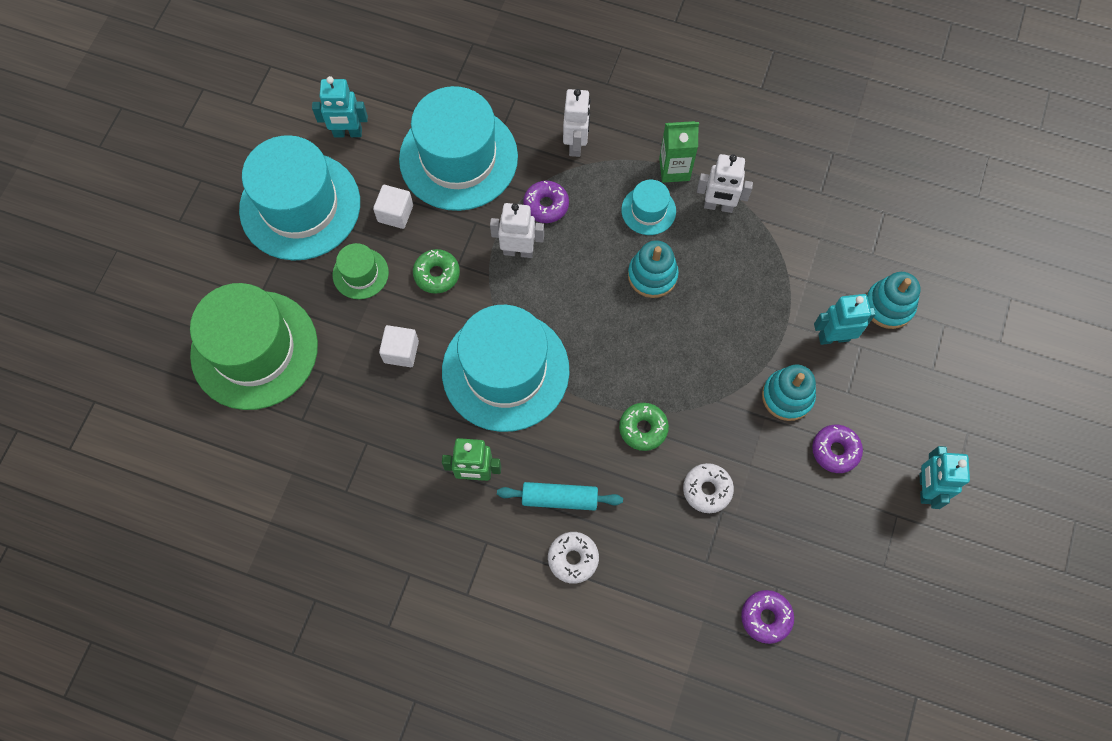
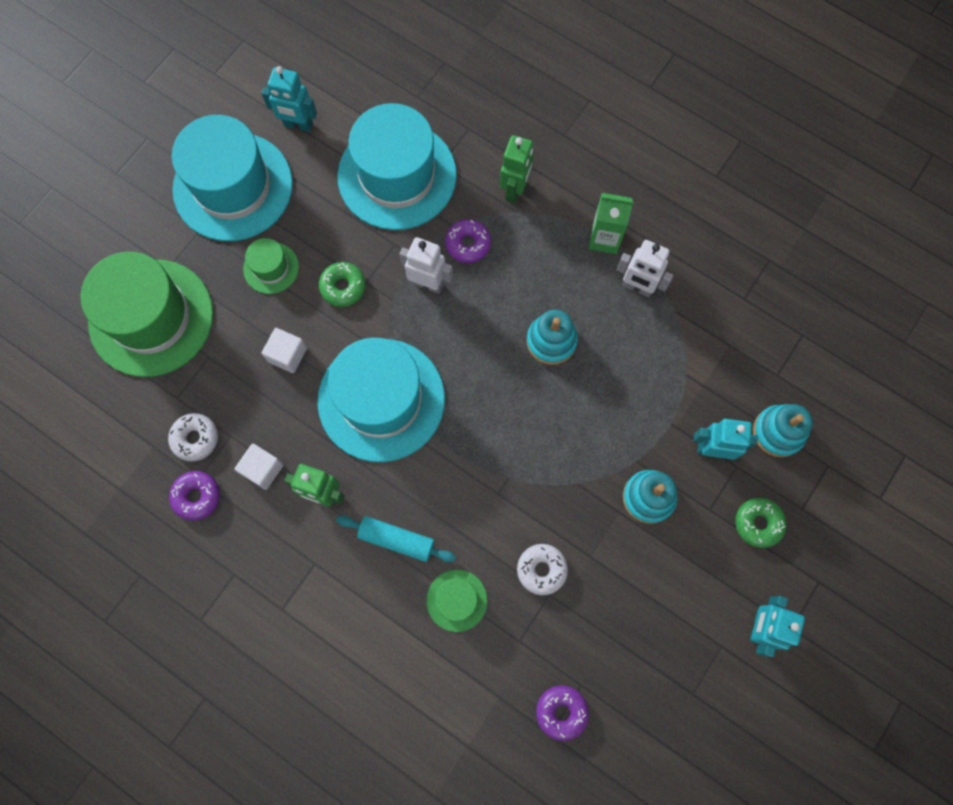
camera: 15 degrees right, 5 degrees up
white cube [373,185,413,229] -> white cube moved to [235,444,284,490]
white donut [548,532,599,584] -> white donut moved to [168,413,218,461]
white robot [563,89,590,157] -> green robot [500,135,534,203]
green donut [619,403,669,451] -> green donut moved to [735,498,786,548]
turquoise hat [621,180,676,235] -> none
purple donut [812,425,863,473] -> purple donut moved to [169,471,220,521]
none -> green hat [426,570,487,632]

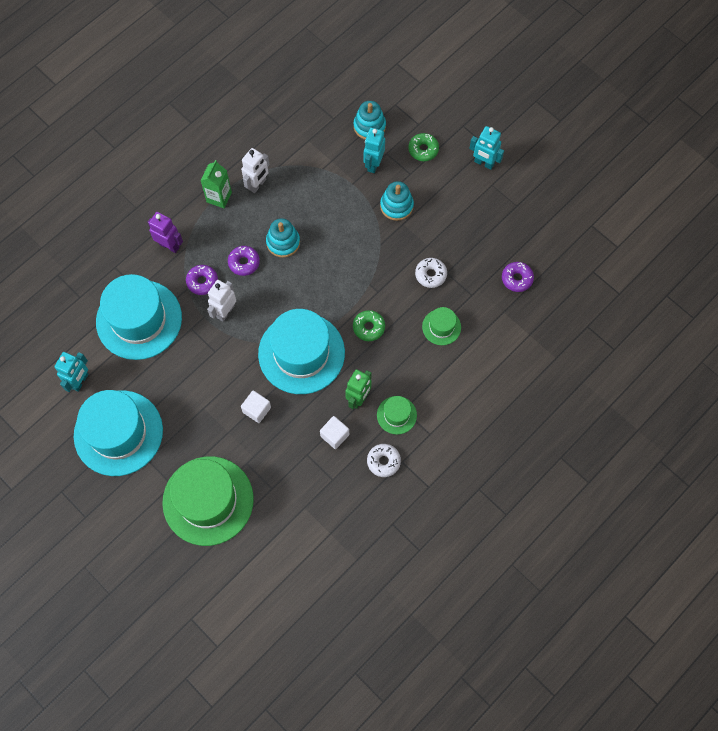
camera: 80 degrees left, 5 degrees down
white donut [168,413,218,461] -> white donut moved to [367,444,401,477]
purple donut [169,471,220,521] -> purple donut moved to [228,246,260,276]
green hat [243,238,299,294] -> green hat moved to [377,396,417,435]
green donut [319,262,366,307] -> green donut moved to [353,310,385,341]
turquoise rolling pin [336,516,456,563] -> none
green robot [500,135,534,203] -> purple robot [148,212,183,253]

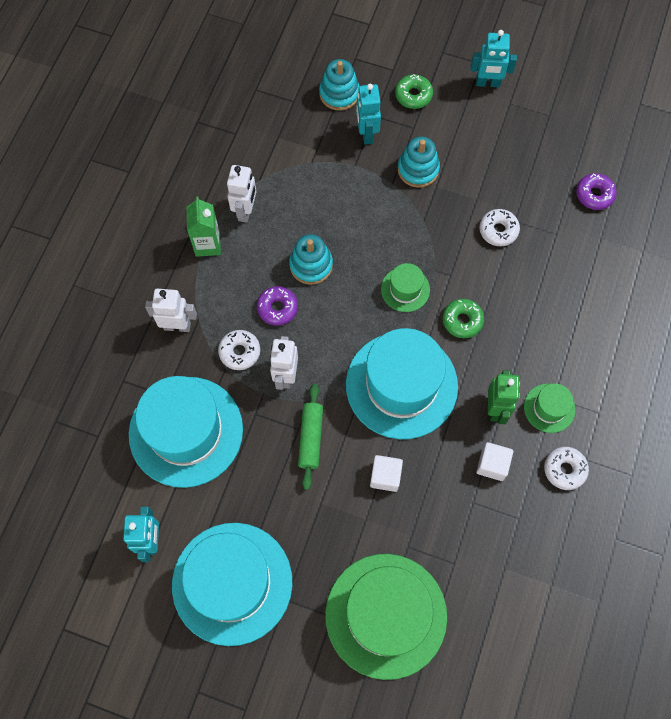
camera: 25 degrees left, 0 degrees up
purple robot [148,212,183,253] -> white robot [145,289,197,332]
purple donut [186,265,218,295] -> white donut [218,330,260,370]
green hat [422,307,461,345] -> green hat moved to [381,263,430,312]
none -> green rolling pin [298,384,323,490]

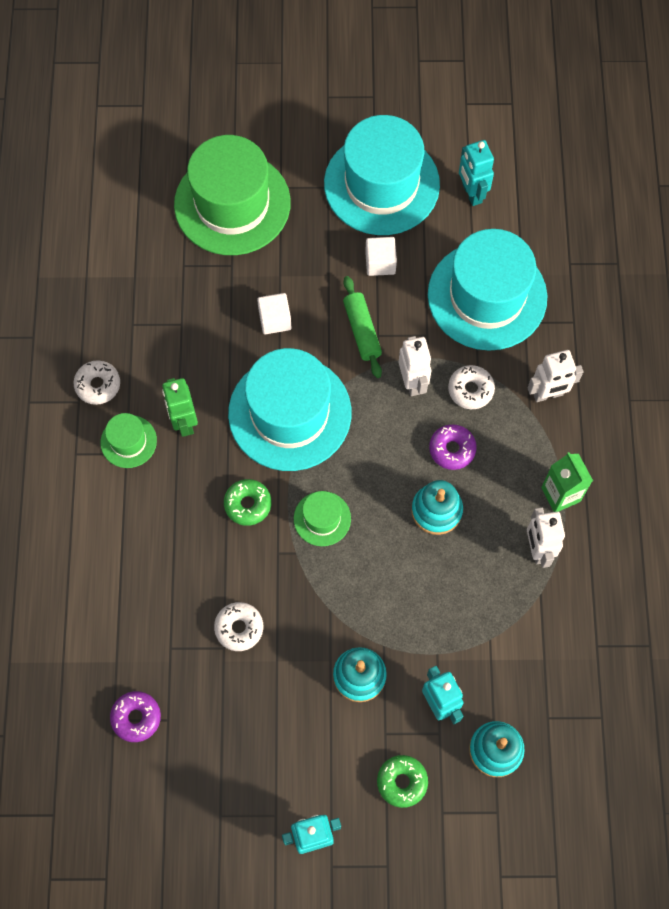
camera: 160 degrees right, 0 degrees up
white cube [476,442,513,481] -> white cube moved to [365,237,397,276]

